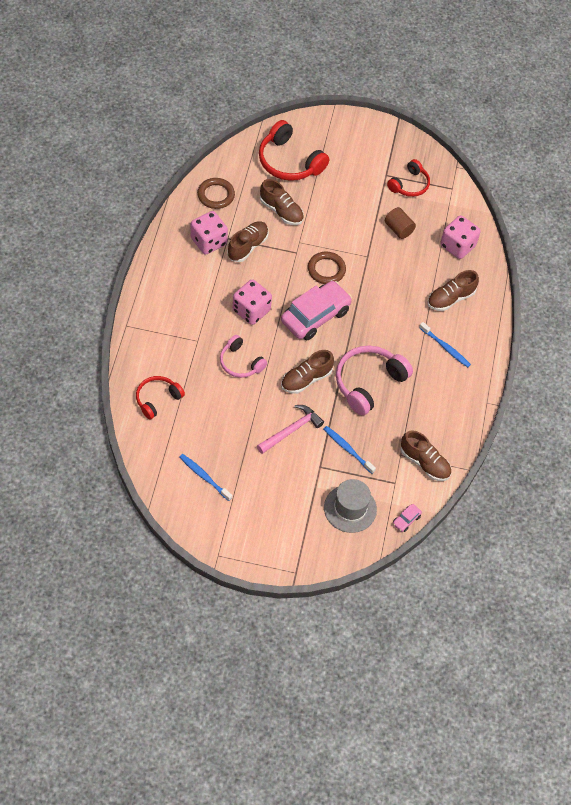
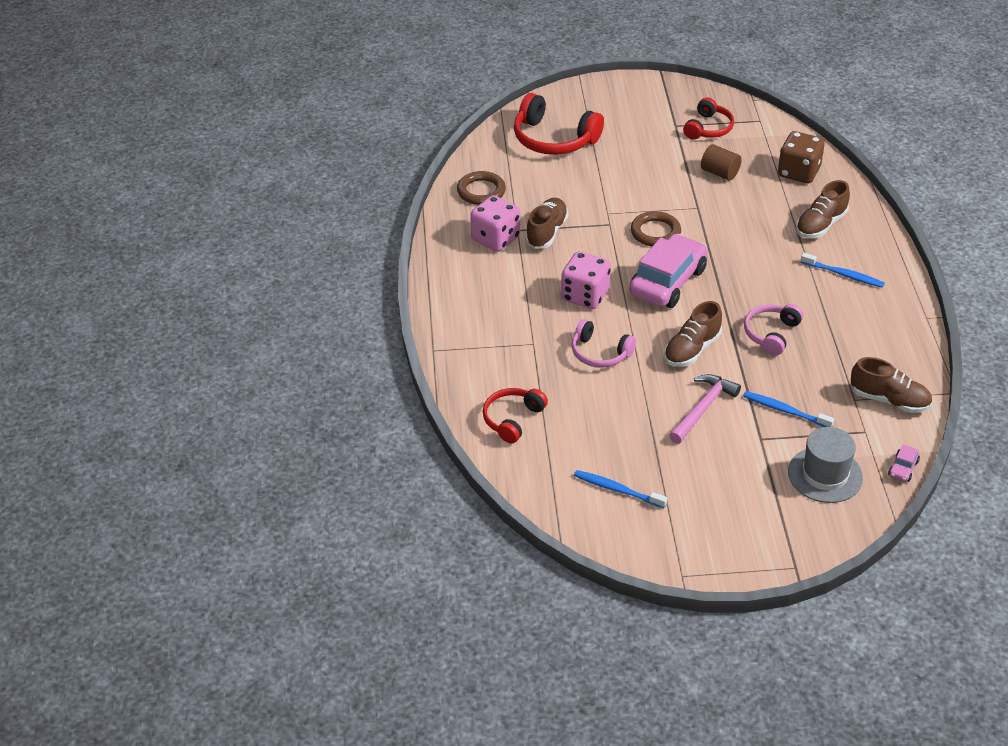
camera: 10 degrees left, 15 degrees down
brown shoe [260,179,304,225] -> none
pink headphones [336,346,413,416] -> pink headphones [744,304,803,355], size x0.62
pink dice [440,215,481,259] -> brown dice [778,131,825,183]

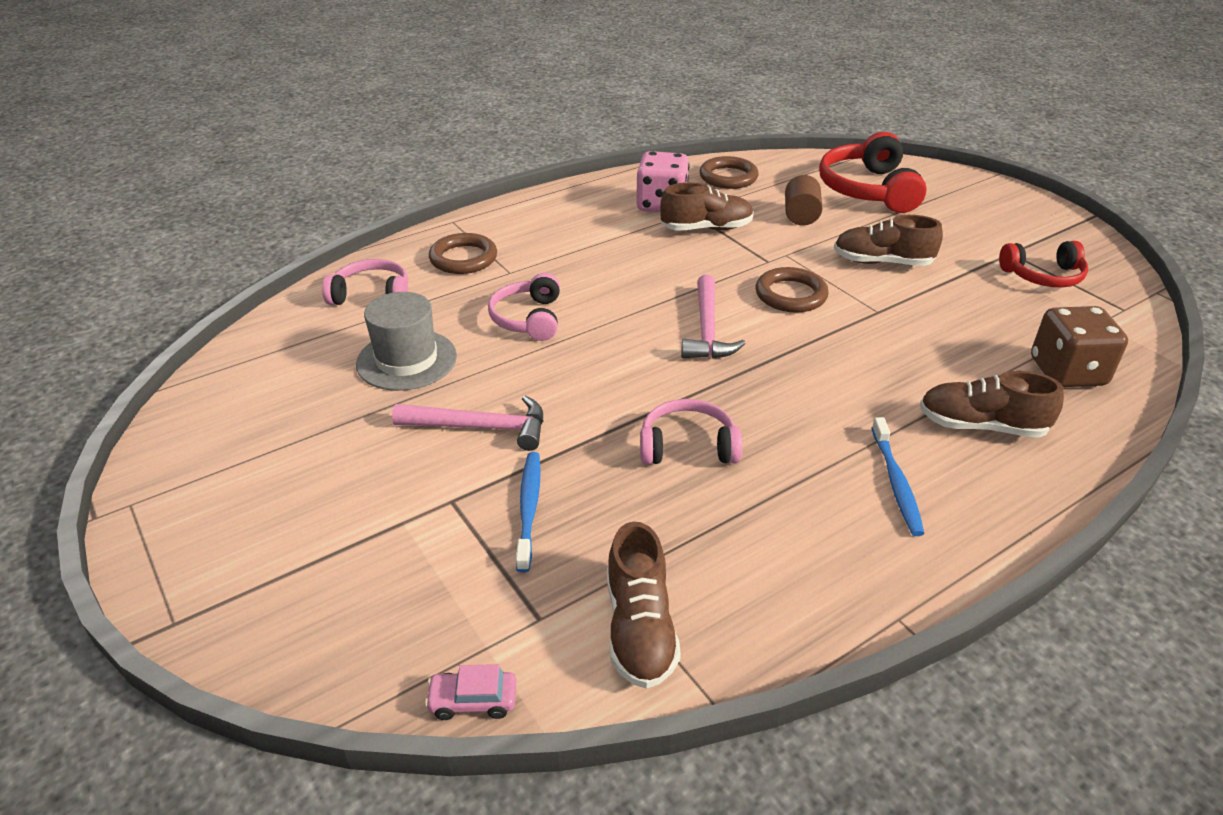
camera: 60 degrees right, 5 degrees down
red headphones [483,388,548,443] -> pink headphones [322,259,408,305]
pink dice [561,251,611,309] -> none
blue toothbrush [574,470,667,508] -> none
pink car [629,234,707,308] -> pink hammer [681,275,746,359]
brown shoe [664,301,722,367] -> brown shoe moved to [834,215,943,266]
brown cylinder [701,144,742,181] -> brown cylinder moved to [785,175,823,226]
grey hat [788,427,863,503] -> grey hat moved to [356,292,457,391]
none -> brown ring [429,233,497,274]

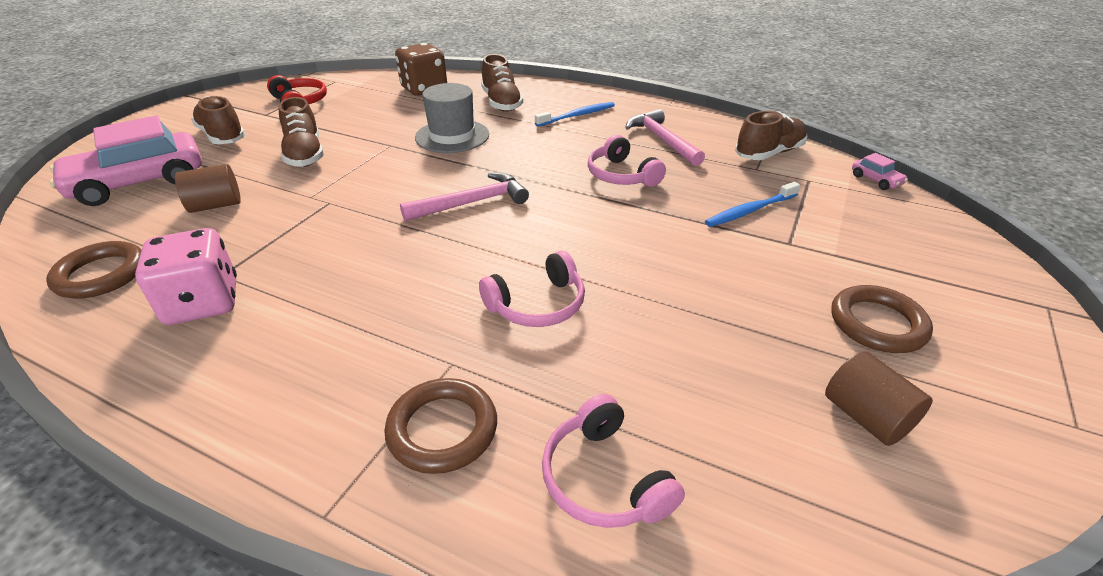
camera: 120 degrees left, 0 degrees up
grey hat [356,292,457,391] -> grey hat moved to [415,83,489,153]
pink hammer [392,395,543,451] -> pink hammer moved to [625,109,705,166]
brown shoe [660,182,754,231] -> brown shoe moved to [191,96,246,144]
brown ring [756,267,829,313] -> brown ring moved to [831,285,933,353]
red headphones [819,132,927,213] -> pink car [49,116,202,206]
none -> brown cylinder [825,351,933,446]

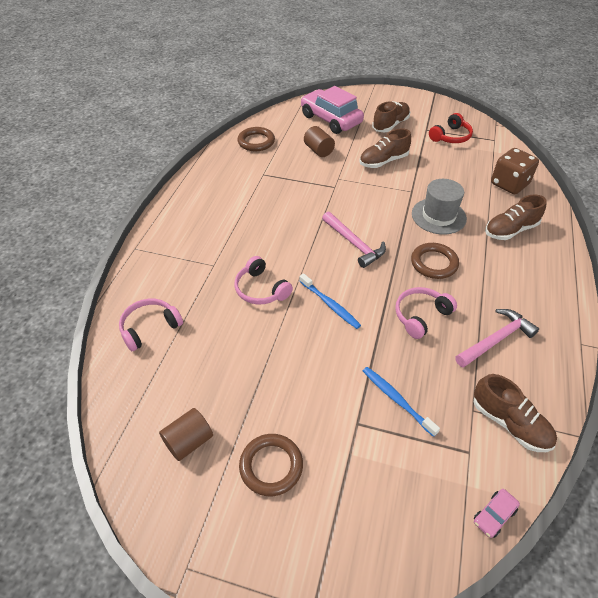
camera: 80 degrees right, 10 degrees up
pink dice [135,228,237,325] -> none
brown ring [385,378,497,474] -> brown ring moved to [411,243,459,279]
blue toothbrush [535,102,615,127] -> blue toothbrush moved to [300,273,361,329]

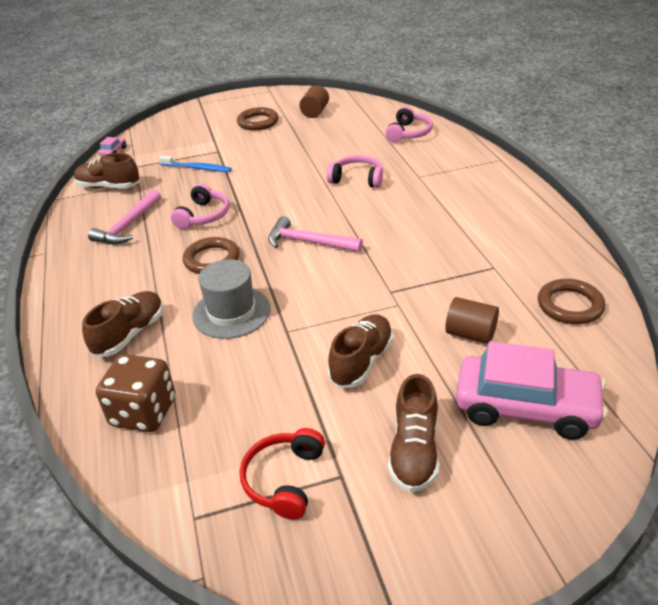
camera: 150 degrees right, 10 degrees down
blue toothbrush [300,273,361,329] -> none

